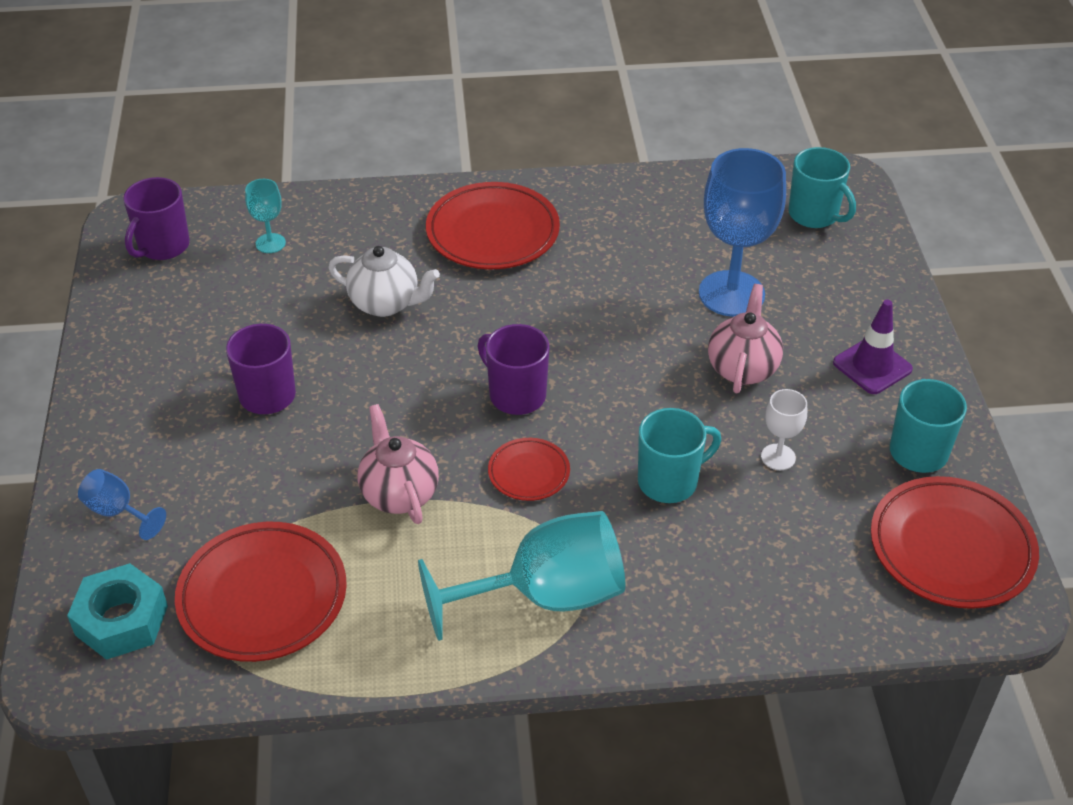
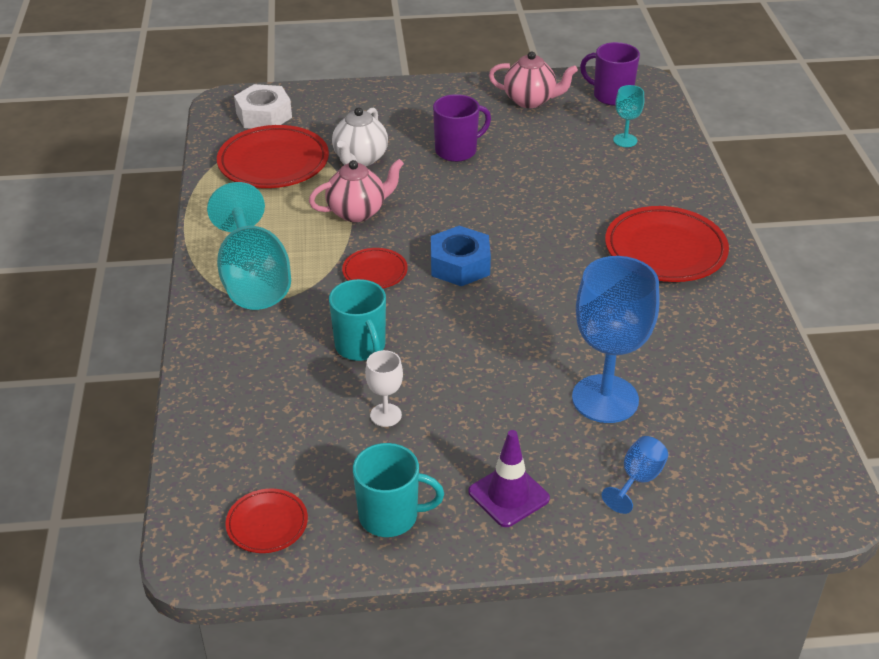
camera: 90 degrees right, 5 degrees down
turquoise nut [67,563,168,660] -> white nut [234,84,292,129]
blue goblet [78,469,166,540] -> blue goblet moved to [602,436,668,514]
white teapot [328,246,440,317] -> white teapot moved to [332,107,388,166]
purple mug [478,324,549,415] -> blue nut [431,226,491,286]
pink teapot [708,284,783,394] -> pink teapot moved to [489,51,578,108]
turquoise mug [789,147,856,228] -> none
red plate [871,476,1039,609] -> red plate [226,488,308,553], size x0.52

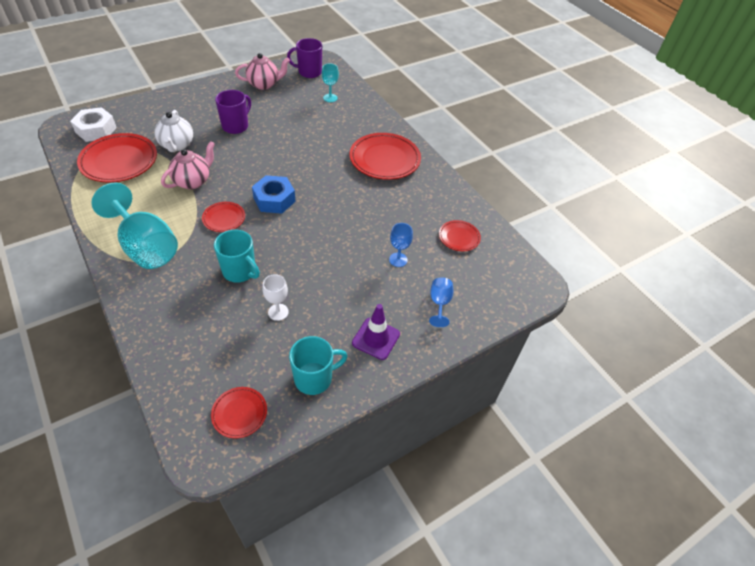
camera: 30 degrees left, 10 degrees up
blue goblet [572,256,659,423] -> blue goblet [389,223,413,267], size x0.47
none -> red plate [439,220,481,251]

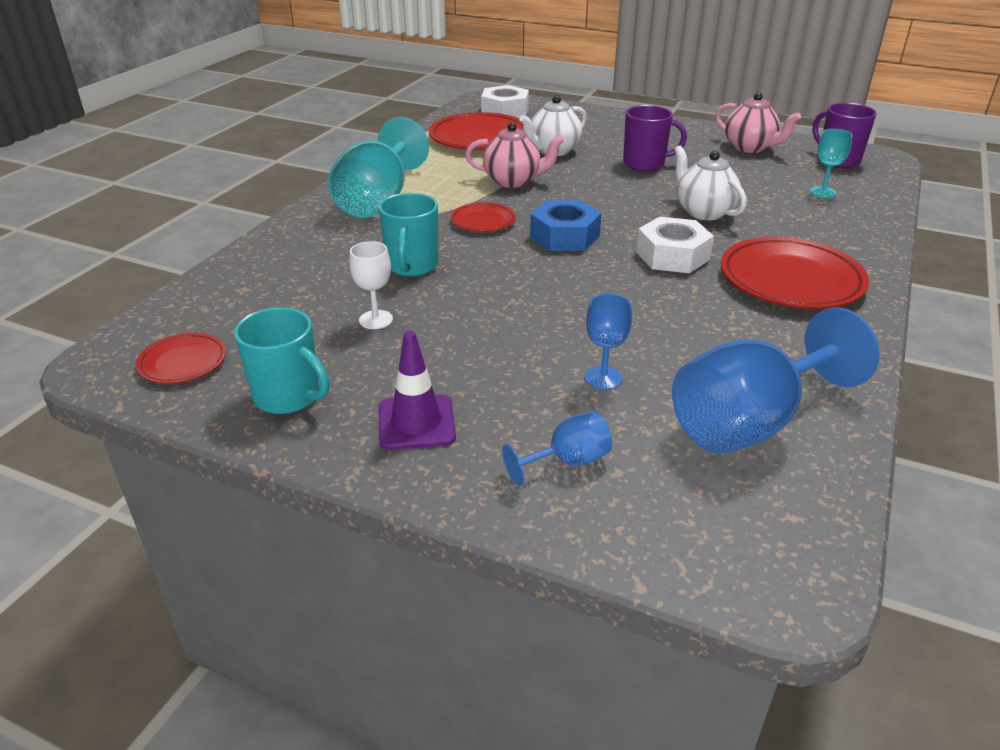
camera: 60 degrees right, 15 degrees down
red plate [439,220,481,251] -> blue goblet [672,308,880,454]
none -> white nut [636,217,714,273]
none -> white teapot [674,145,747,220]

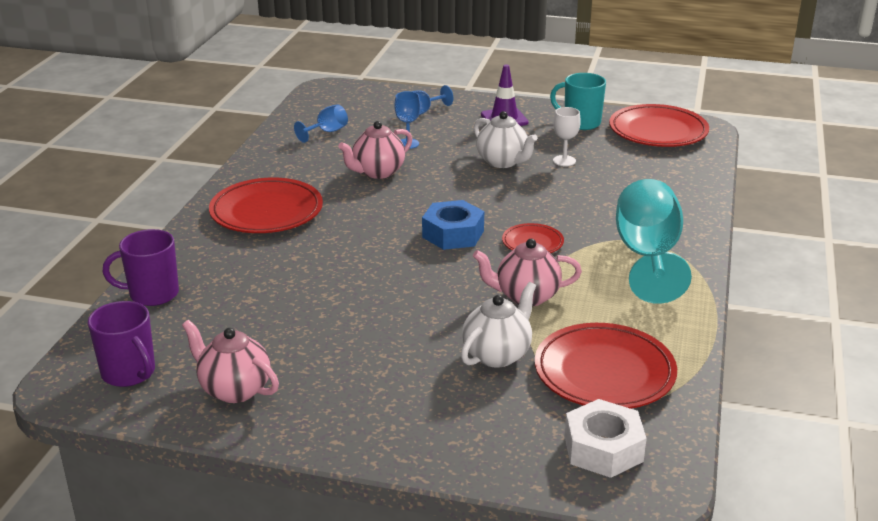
camera: 170 degrees right, 5 degrees down
red plate [136,333,226,384] -> red plate [609,104,709,147], size x1.91
turquoise mug [378,193,438,277] -> none
purple mug [623,105,687,171] -> purple mug moved to [103,229,179,306]
white nut [636,217,714,273] -> none
blue goblet [672,308,880,454] -> blue goblet [294,104,348,143], size x0.47
white teapot [674,145,747,220] -> white teapot moved to [474,111,538,168]
turquoise goblet [810,129,853,198] -> none
none -> pink teapot [338,121,412,179]

